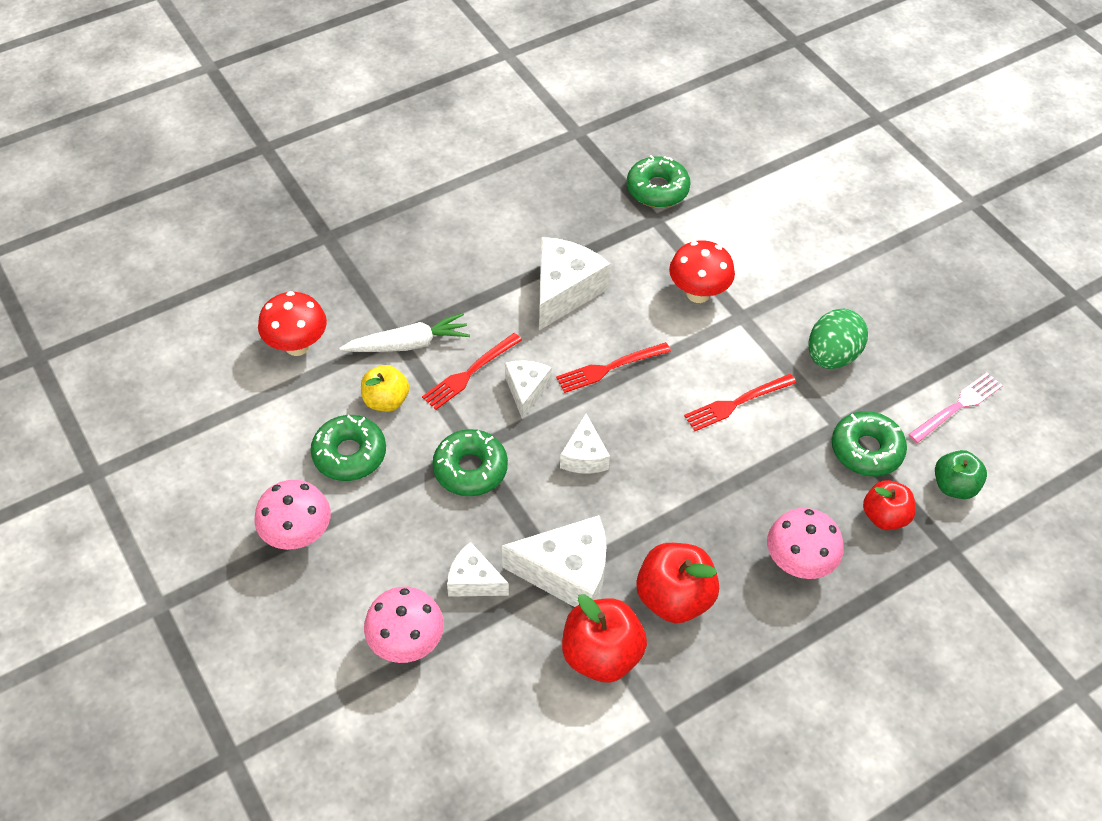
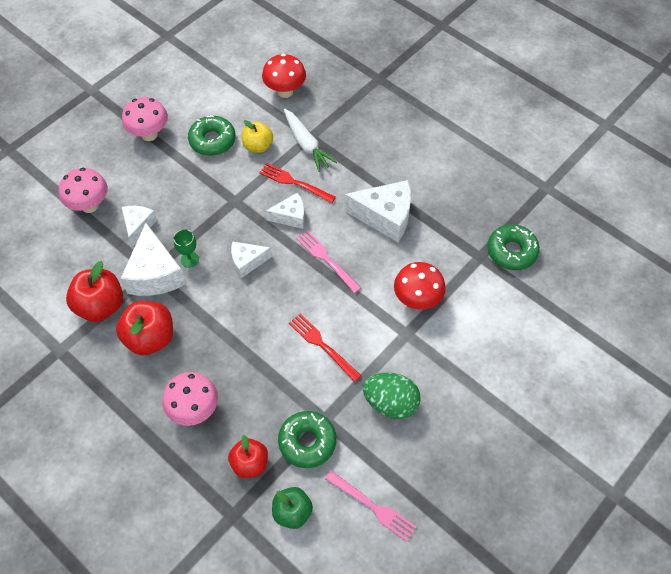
camera: 75 degrees right, 5 degrees up
green donut [432,429,508,496] -> none
red fork [556,342,671,393] -> pink fork [296,230,361,293]
none -> green goblet [173,229,199,268]

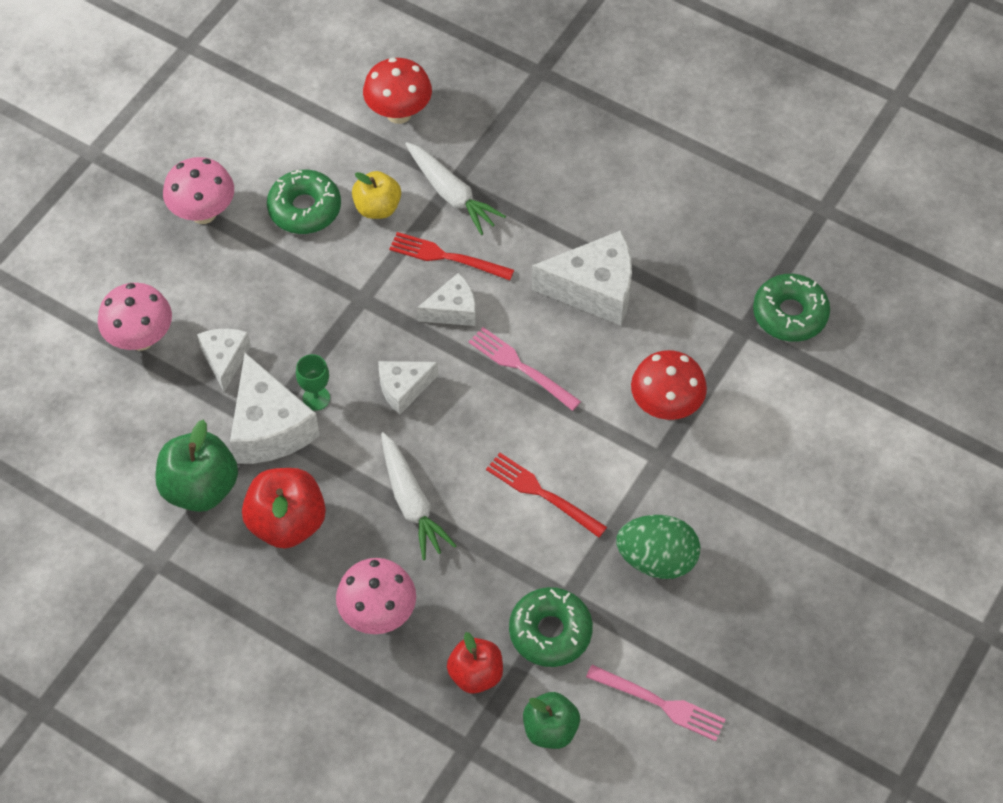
camera: 10 degrees left, 0 degrees up
red apple [66,261,123,322] -> green apple [156,420,238,512]
none -> white carrot [381,432,456,560]

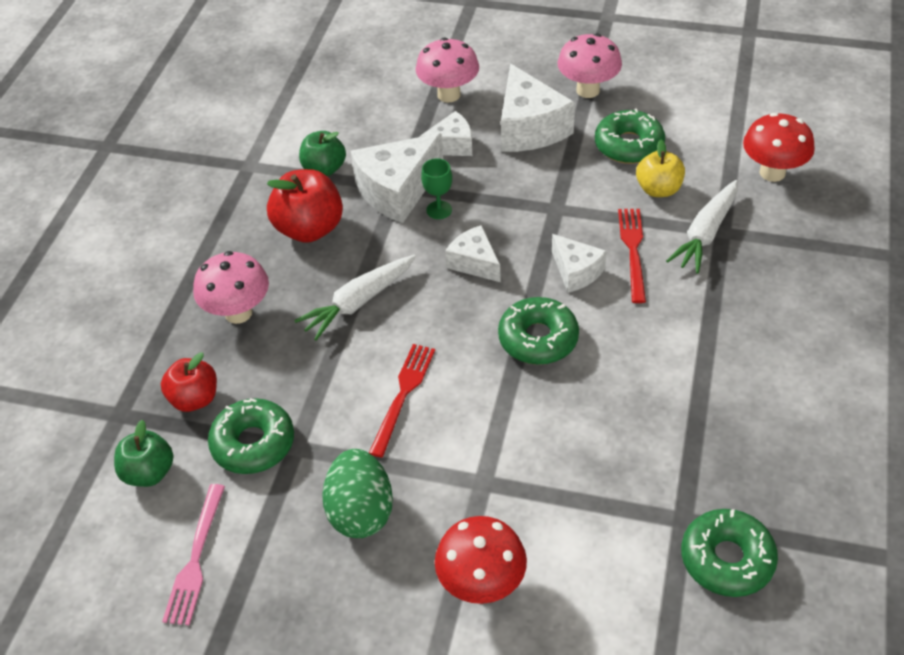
camera: 75 degrees right, 10 degrees down
green apple [156,420,238,512] -> green apple [299,131,346,176], size x0.66
pink fork [468,327,581,411] -> green donut [498,297,579,365]
white cheese [532,230,632,326] -> white cheese moved to [501,64,575,152]
red mushroom [631,350,707,420] -> red mushroom moved to [435,516,527,604]

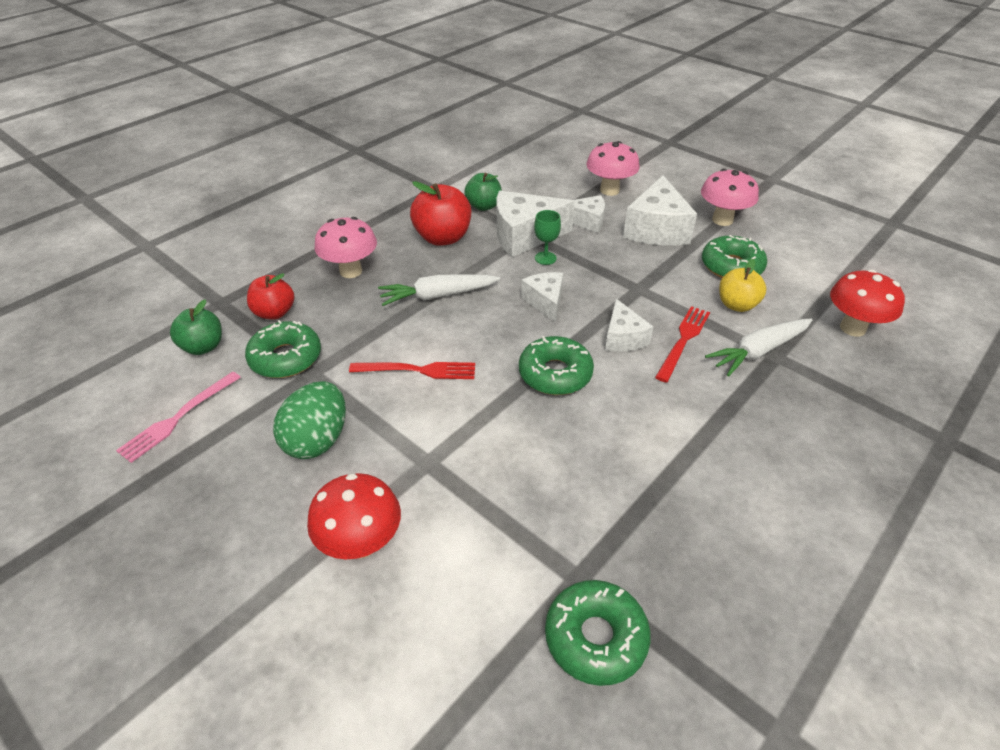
camera: 25 degrees right, 5 degrees down
red fork [369,344,435,457] -> red fork turned 45 degrees clockwise [349,362,475,379]

